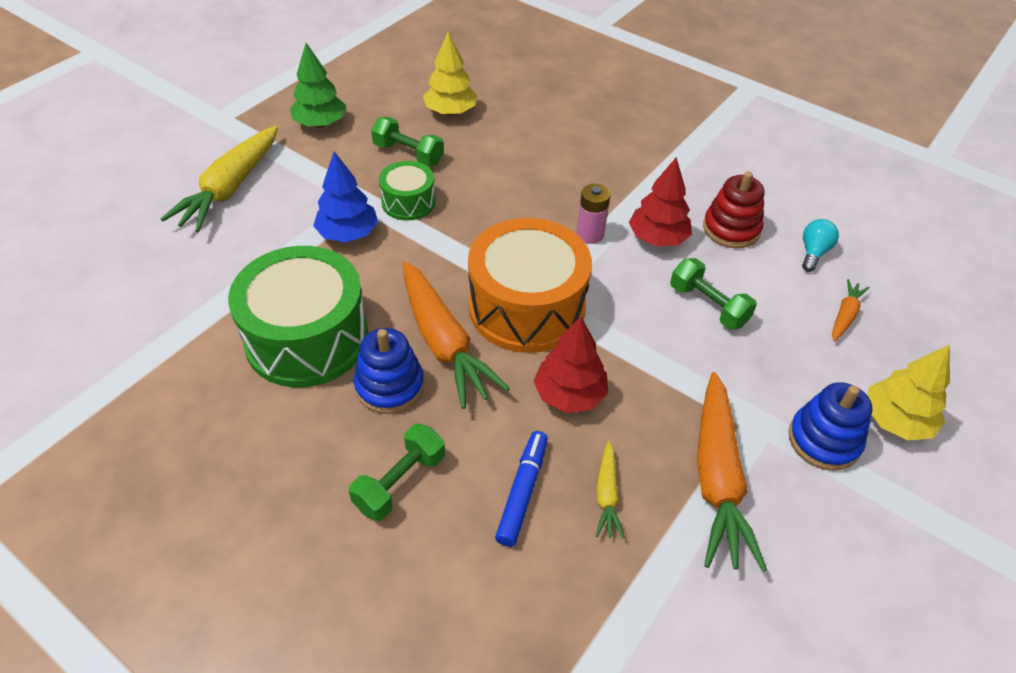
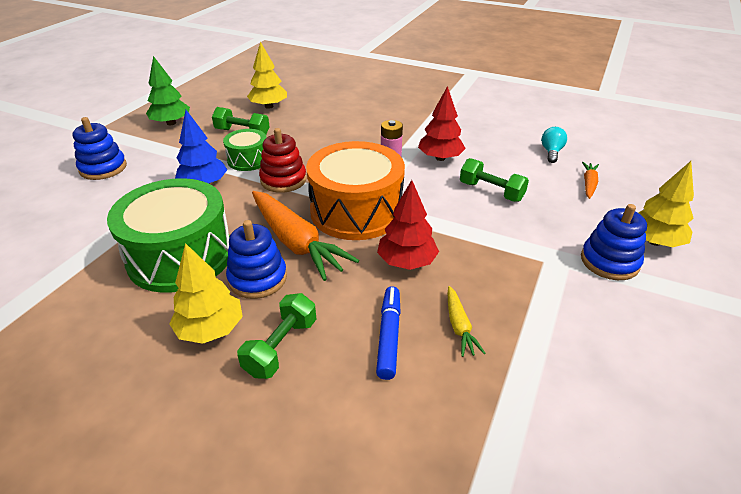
camera: 10 degrees left, 10 degrees down
yellow carrot [161,125,278,232] -> blue stacking toy [73,117,127,180]
orange carrot [697,372,767,571] -> none
red stacking toy [703,171,764,248] -> red stacking toy moved to [259,128,307,193]
none -> yellow tree [169,243,243,344]

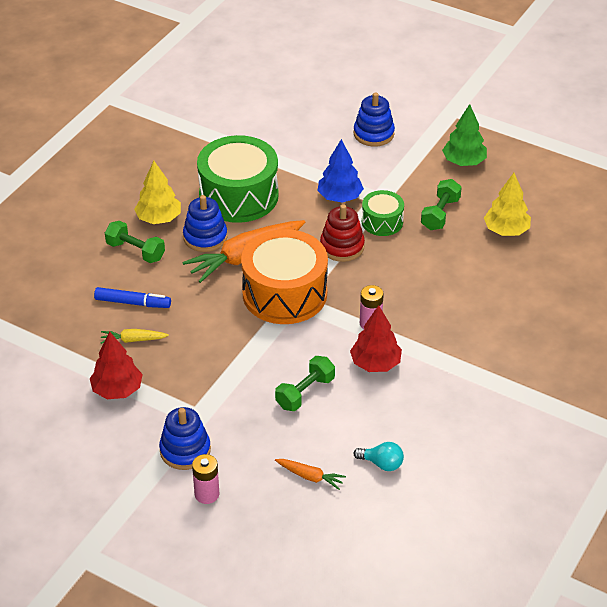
camera: 95 degrees right, 5 degrees up
red tree [377,180,439,270] -> red tree moved to [90,332,143,399]
yellow tree [638,161,694,247] -> pink battery [192,454,219,504]

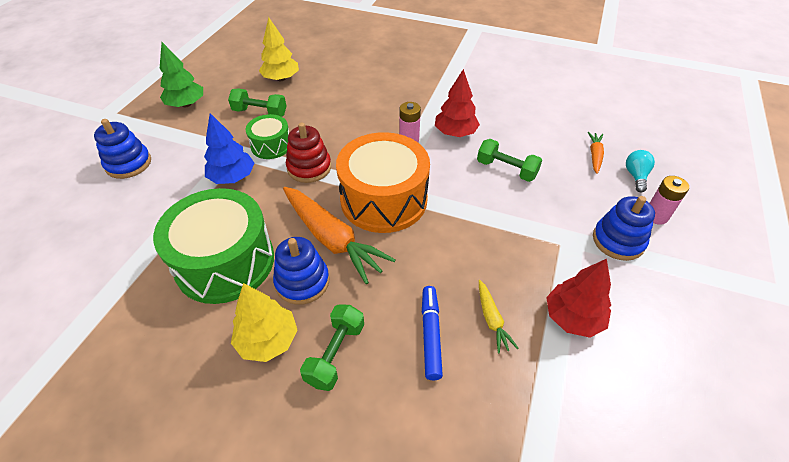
camera: 100 degrees left, 5 degrees up
turquoise light bulb [354,442,404,471] -> turquoise light bulb moved to [626,150,655,193]

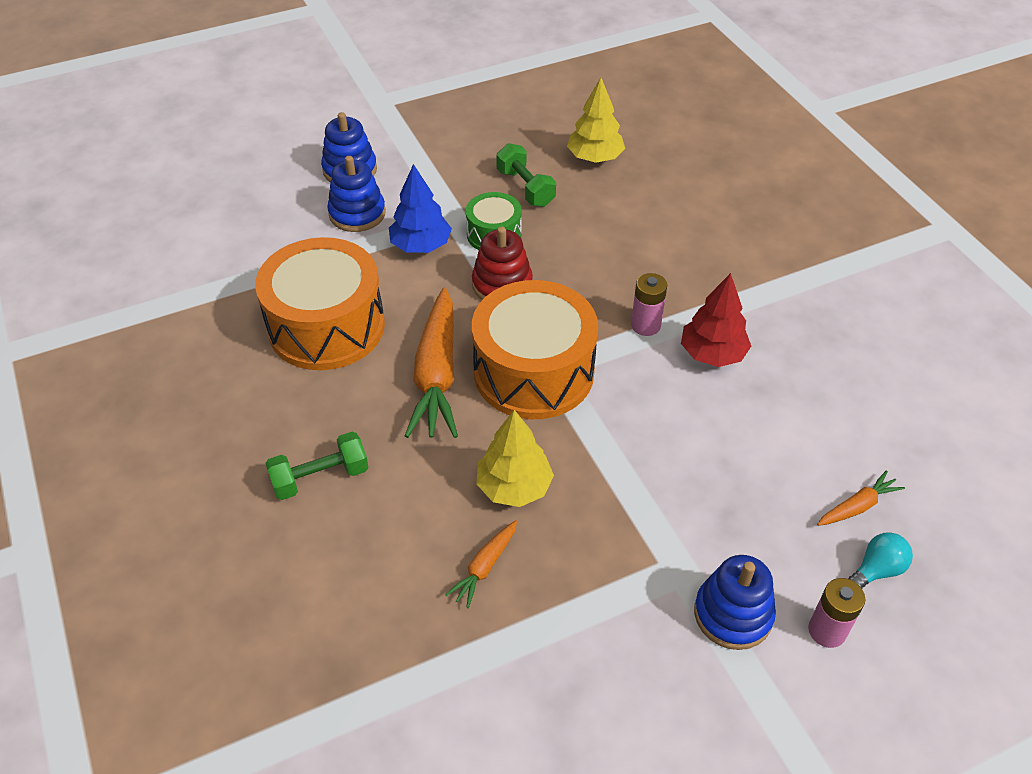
camera: 45 degrees right, 0 degrees up
green drum [153,188,274,304] -> orange drum [255,237,385,370]
green tree [159,42,203,107] -> none
yellow tree [231,283,297,362] -> yellow tree moved to [476,410,554,507]
blue stacking toy [273,237,329,305] -> blue stacking toy moved to [327,156,386,232]
blue marker [422,286,443,380] -> none
green dumbbell [477,139,542,182] -> none
yellow carrot [479,280,518,353] -> orange carrot [445,520,517,608]
red tree [546,259,611,338] -> none

